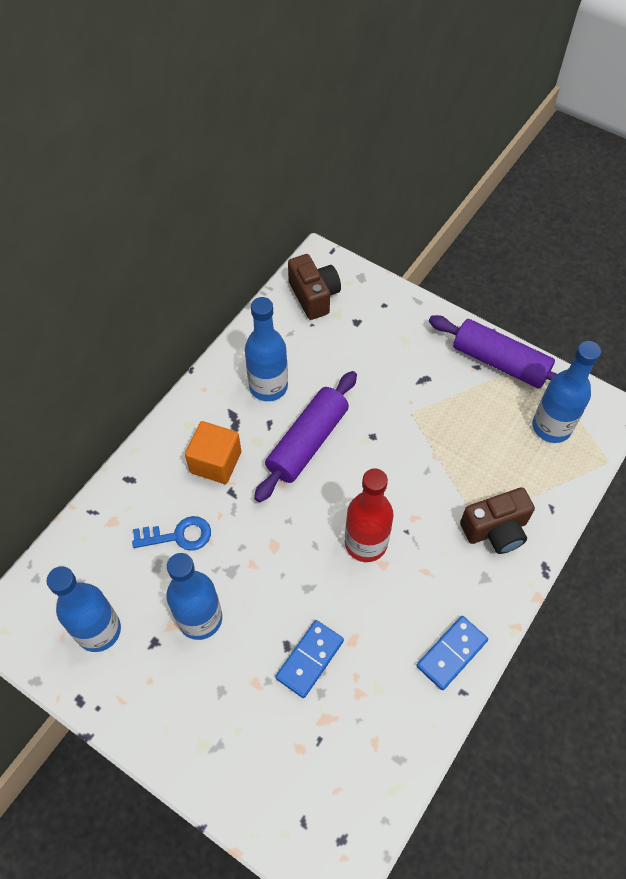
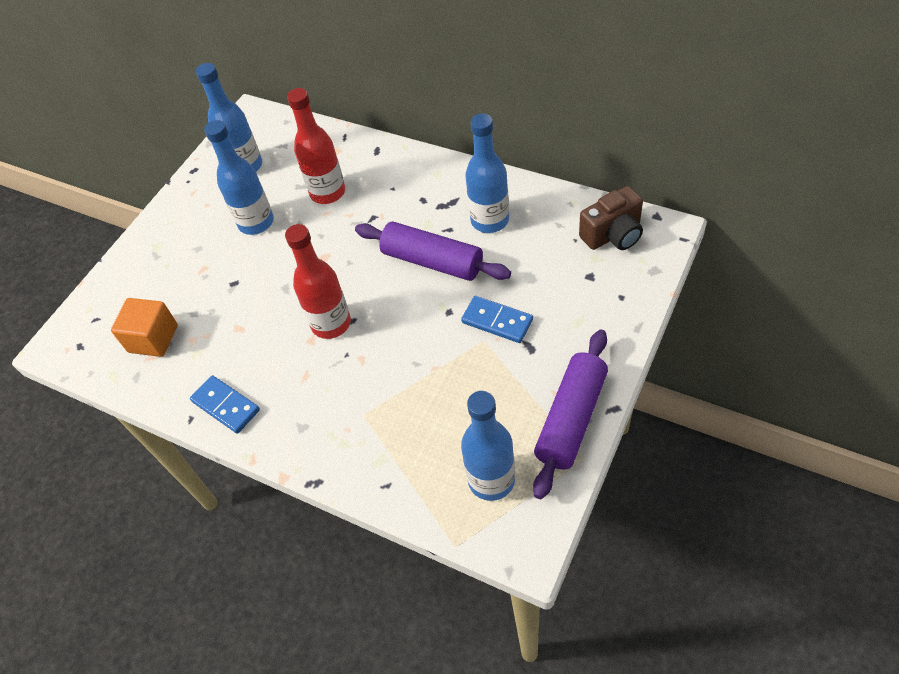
camera: 90 degrees right, 5 degrees down
blue key [132,516,211,551] -> red bottle [287,88,345,204]
orange cube [185,421,241,484] -> orange cube moved to [111,298,178,357]
blue domino [275,620,344,698] -> blue domino moved to [461,296,533,343]
brown camera [460,487,535,554] -> none

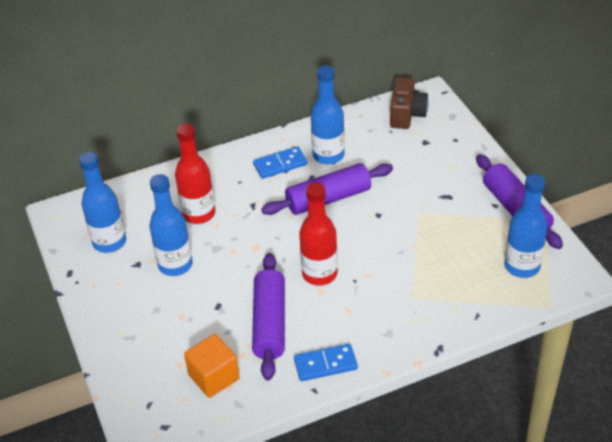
camera: 55 degrees left, 10 degrees down
blue domino [461,296,533,343] -> blue domino moved to [253,146,307,179]
none -> purple rolling pin [252,253,285,380]

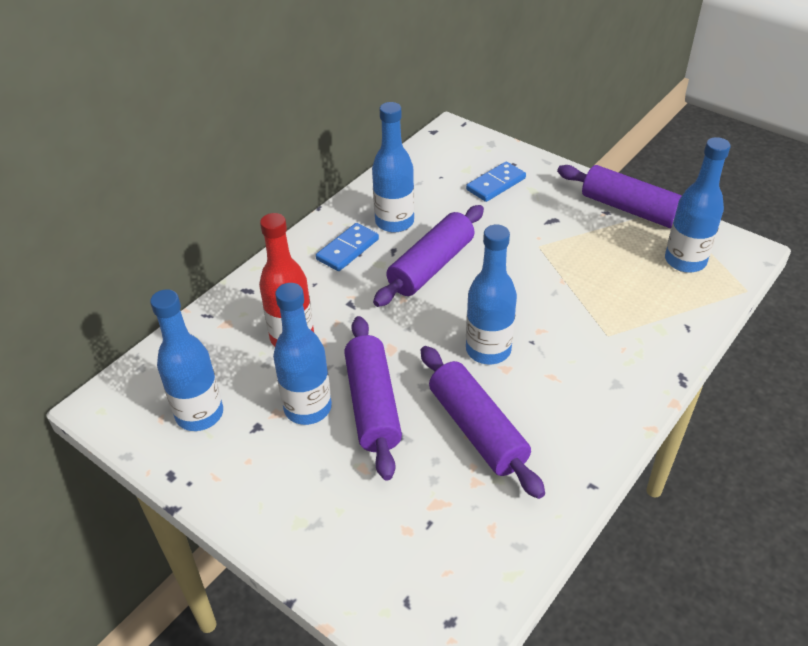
camera: 30 degrees left, 0 degrees up
orange cube [184,334,240,398] -> none
blue domino [294,344,358,381] -> blue domino moved to [466,162,526,202]
red bottle [299,182,338,286] -> blue bottle [466,224,517,364]
brown camera [390,77,429,129] -> none
none -> purple rolling pin [344,316,402,480]

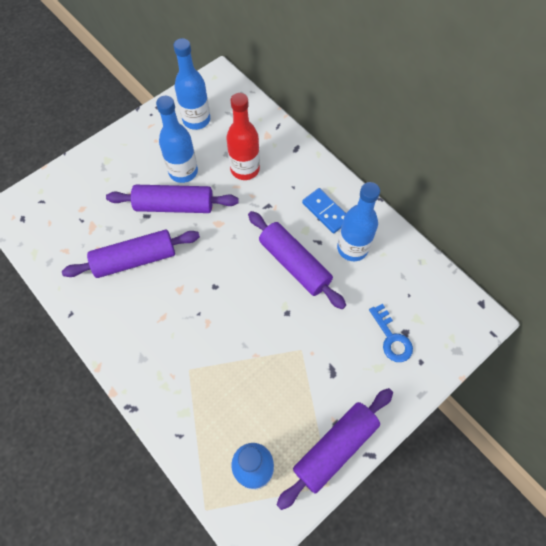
camera: 100 degrees right, 20 degrees up
blue domino [466,162,526,202] -> blue key [369,304,413,362]
blue bottle [466,224,517,364] -> none

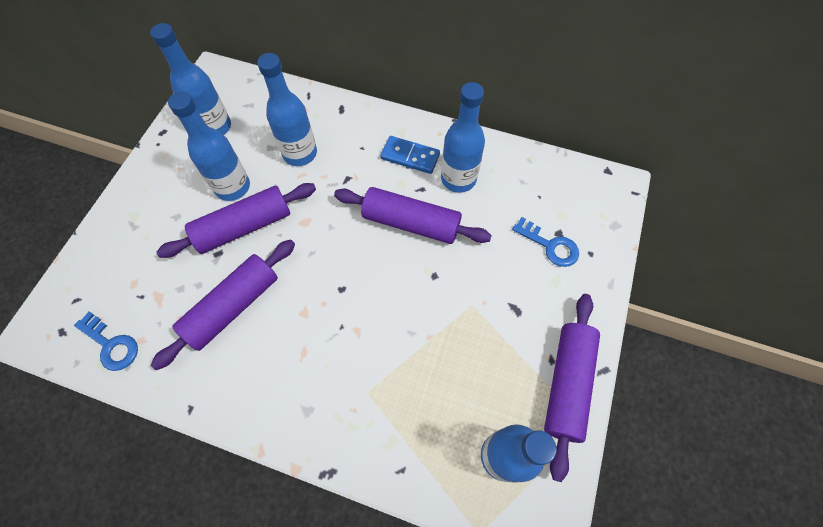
camera: 30 degrees left, 0 degrees up
red bottle [226,93,260,180] -> blue bottle [257,53,317,166]
none -> blue key [74,312,138,371]

